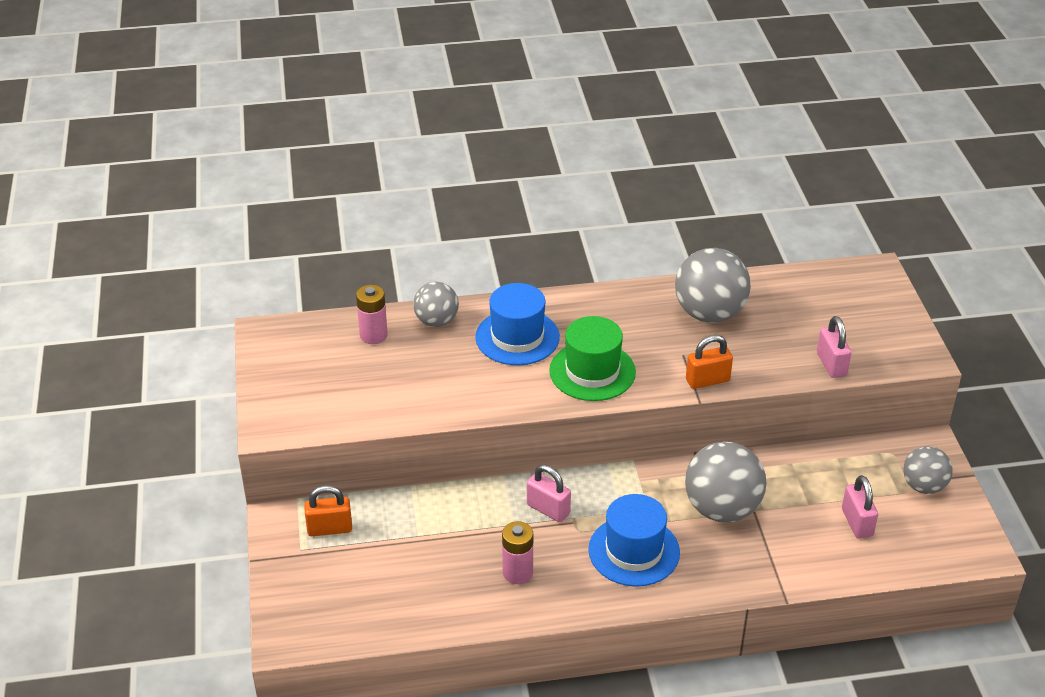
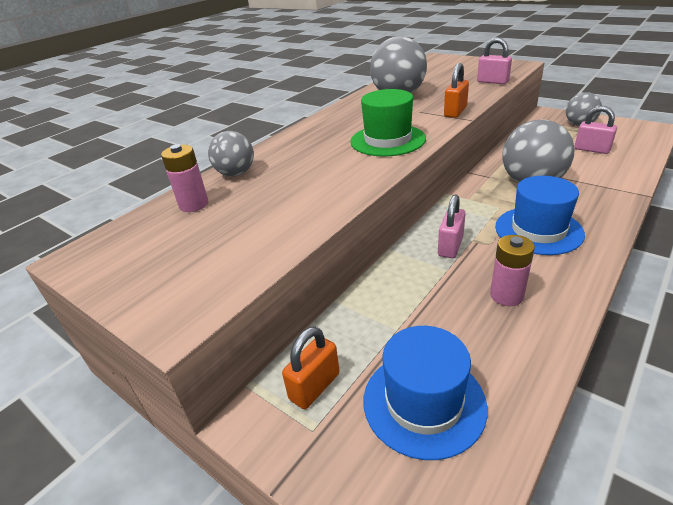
camera: 40 degrees left, 5 degrees down
blue hat [475,283,560,365] -> blue hat moved to [363,326,488,460]
pink padlock [527,465,571,522] -> pink padlock turned 60 degrees counterclockwise [438,194,466,258]

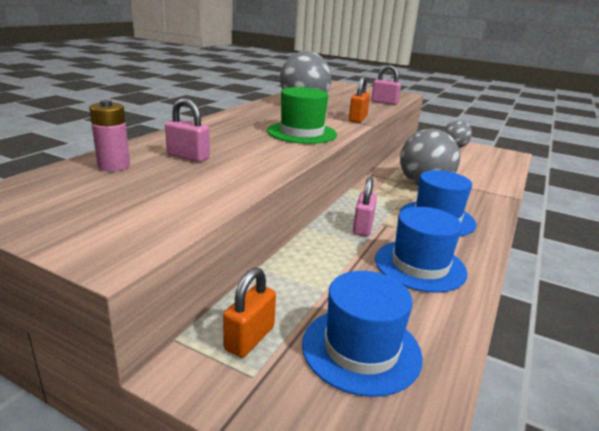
camera: 15 degrees left, 10 degrees down
grey ball [208,131,254,176] -> none
pink battery [490,235,535,306] -> blue hat [375,207,468,293]
pink padlock [575,106,617,154] -> pink padlock moved to [165,98,210,162]

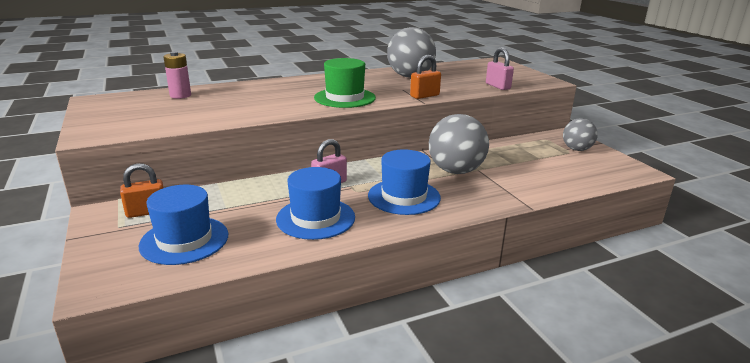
camera: 40 degrees right, 0 degrees up
pink padlock [165,98,210,162] -> none

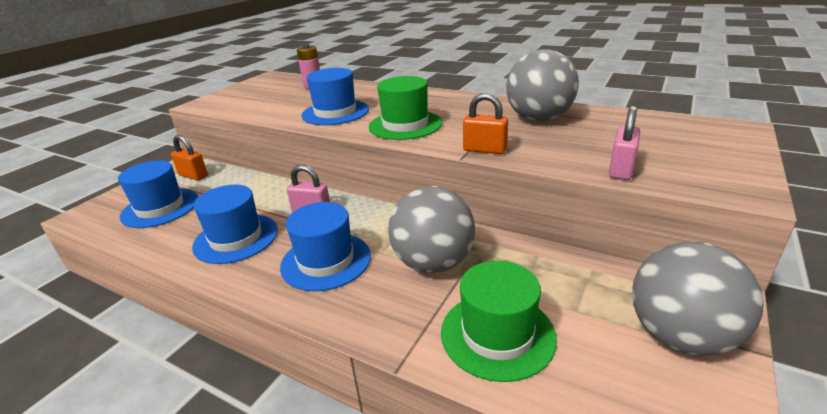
camera: 55 degrees right, 5 degrees up
grey ball [563,118,598,151] -> grey ball [632,242,764,356], size x1.65
none -> blue hat [301,68,369,125]
none -> green hat [441,261,557,382]

